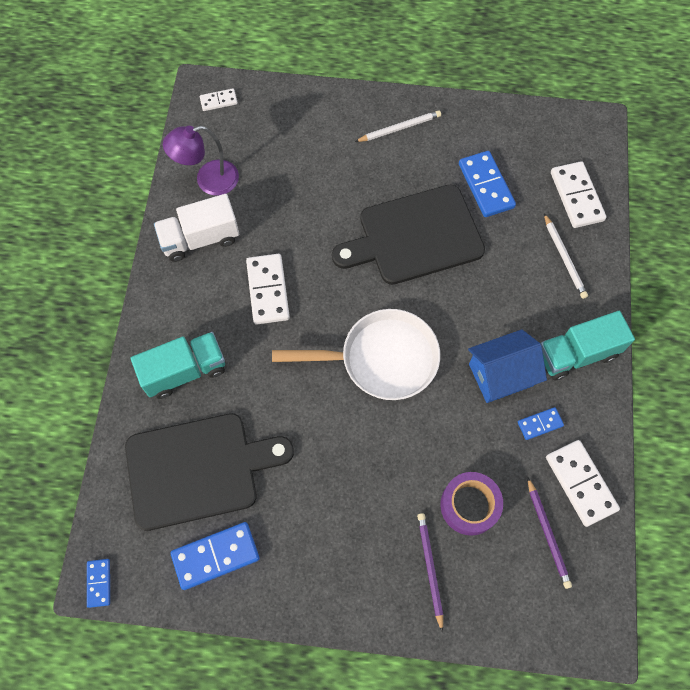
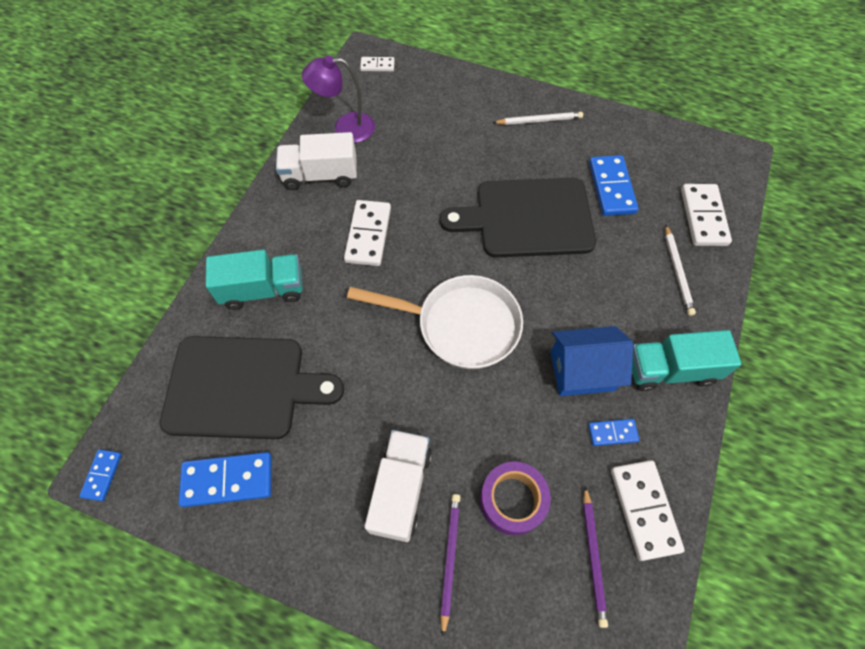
camera: 15 degrees right, 5 degrees down
none -> white truck [365,430,432,542]

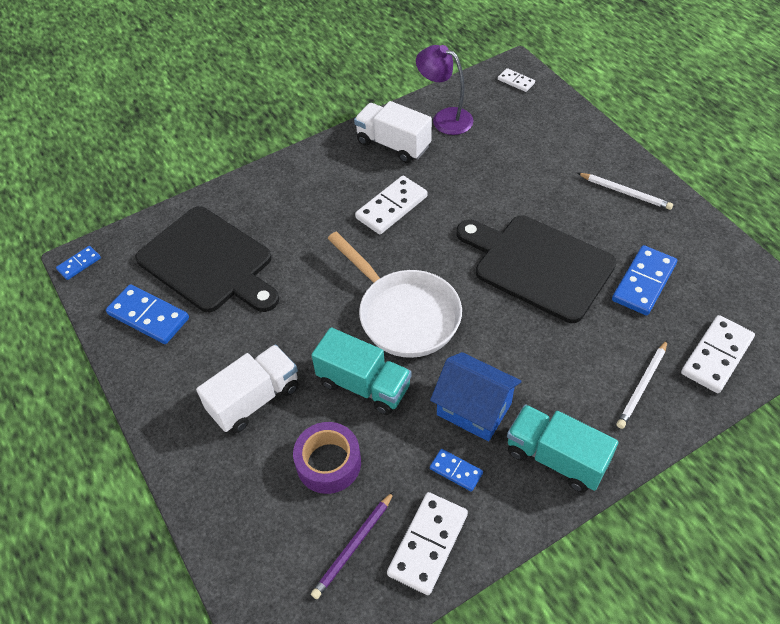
camera: 40 degrees right, 10 degrees down
turquoise truck [206,250,303,310] -> turquoise truck moved to [311,327,412,415]
purple pencil [440,494,461,637] -> none

